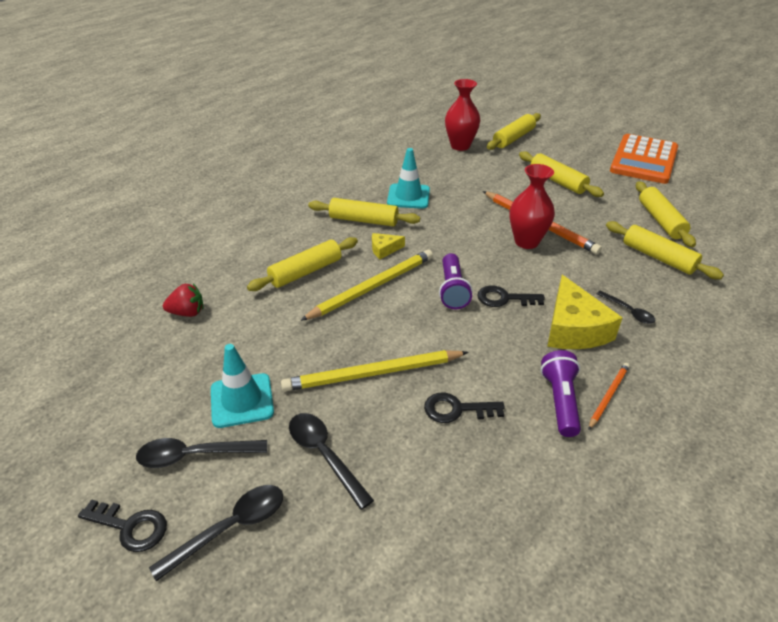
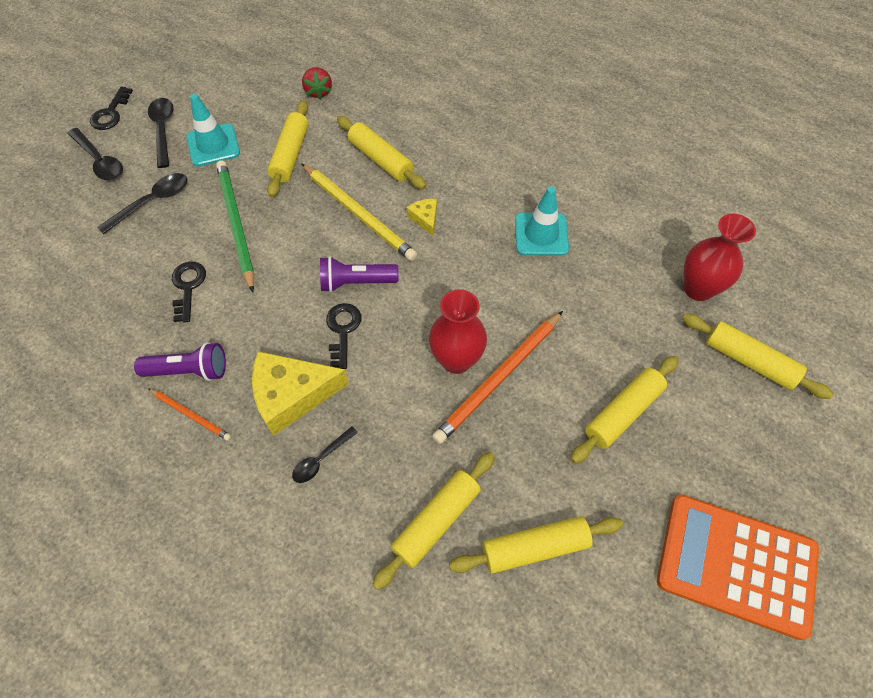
camera: 85 degrees right, 20 degrees up
yellow pencil [281,350,469,391] -> green pencil [216,160,254,293]
yellow rolling pin [308,198,420,227] -> yellow rolling pin moved to [267,100,309,197]

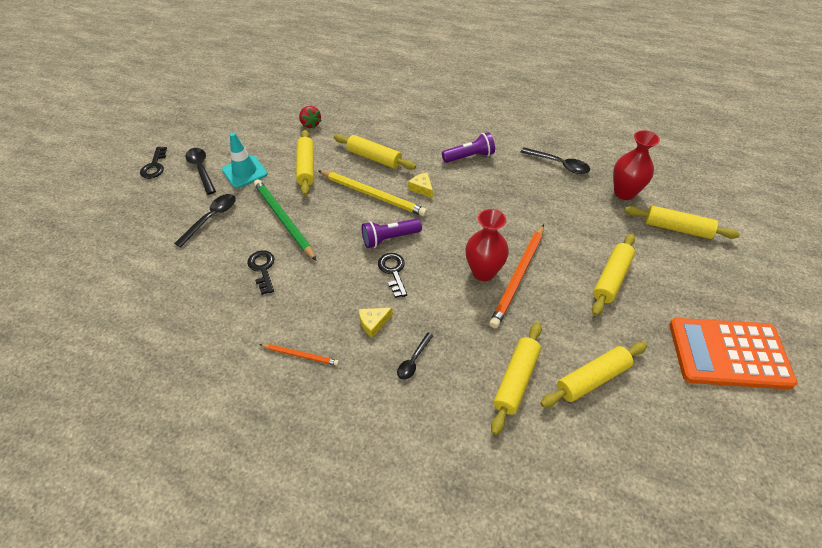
camera: 15 degrees left, 10 degrees down
black spoon [67,128,123,181] -> black spoon moved to [521,147,590,174]
purple flashlight [134,342,226,381] -> purple flashlight moved to [442,132,495,163]
yellow cheese [252,351,349,436] -> yellow cheese [359,308,393,337], size x0.48
turquoise traffic cone [515,186,569,256] -> none

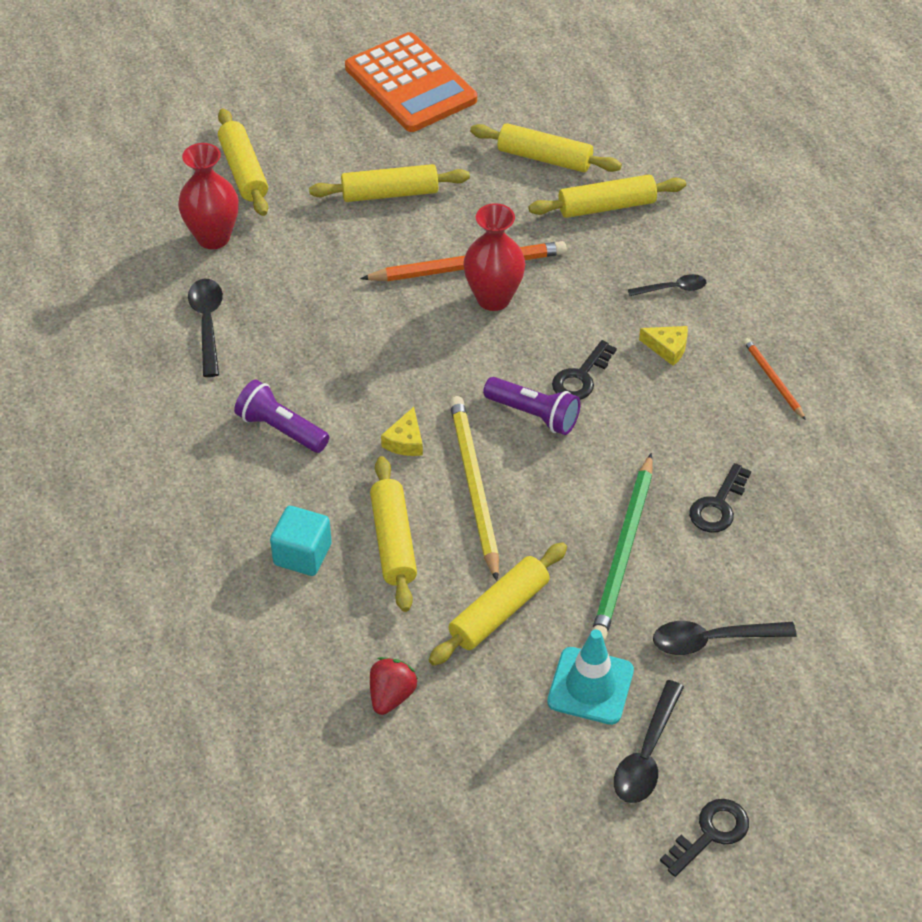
camera: 130 degrees left, 0 degrees up
none -> turquoise cube [270,506,332,576]

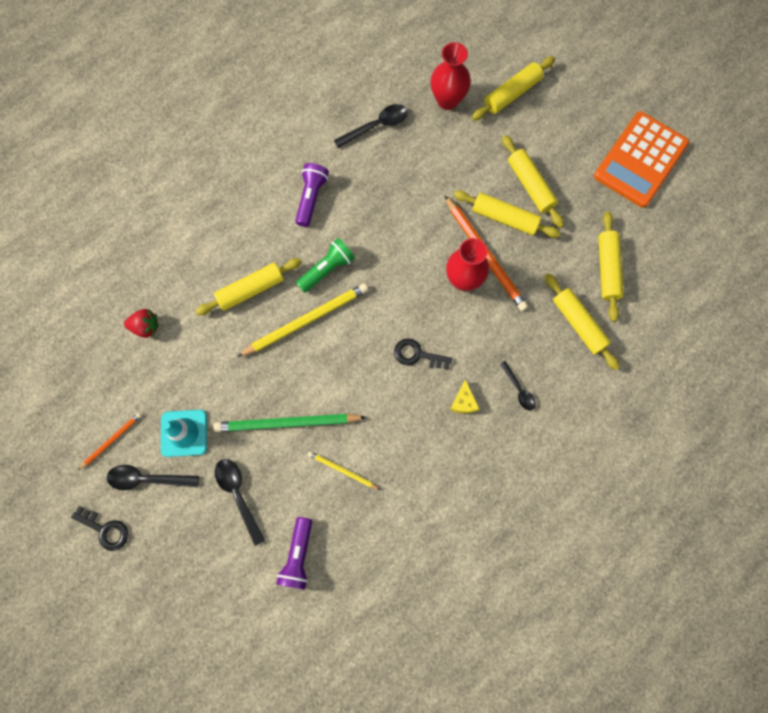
camera: 70 degrees right, 25 degrees up
turquoise cube [270,506,332,576] -> none
yellow cheese [381,407,423,456] -> green flashlight [296,238,355,293]
yellow rolling pin [429,542,567,666] -> yellow rolling pin moved to [454,190,561,238]
purple flashlight [483,377,581,435] -> purple flashlight moved to [276,517,312,590]
black key [689,463,751,533] -> yellow pencil [308,451,380,490]
orange pencil [743,338,806,420] -> orange pencil moved to [78,413,142,470]

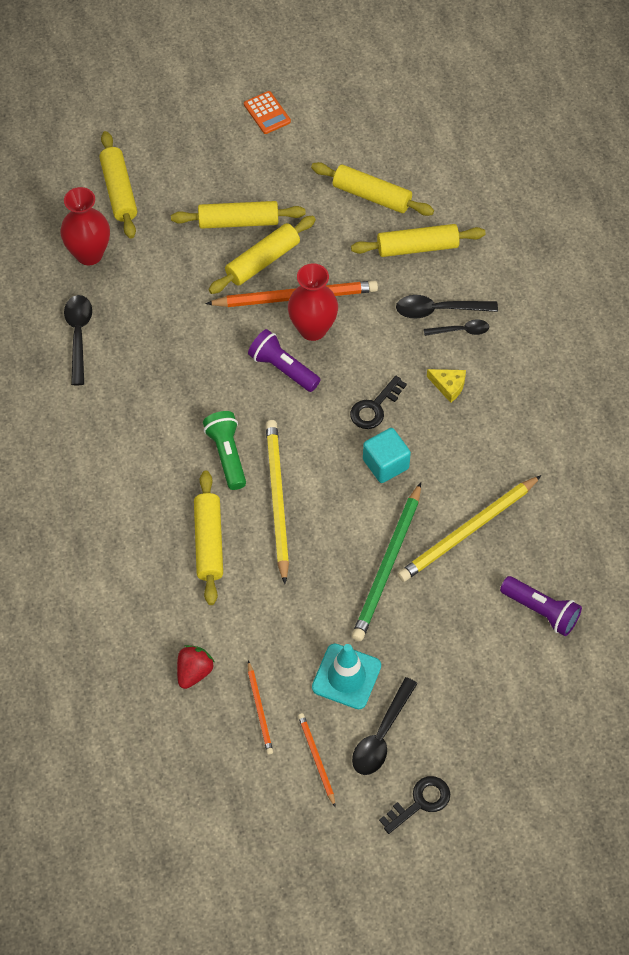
camera: 65 degrees left, 15 degrees down
black spoon [215,459,265,546] -> black spoon moved to [396,295,498,319]
purple flashlight [295,163,329,227] -> purple flashlight moved to [248,329,321,392]
yellow pencil [308,451,380,490] -> yellow pencil [398,475,541,582], size x1.90
orange calculator [594,111,689,208] -> orange calculator [244,91,291,134], size x0.43
none -> orange pencil [248,661,273,755]
none -> turquoise cube [363,428,411,483]

